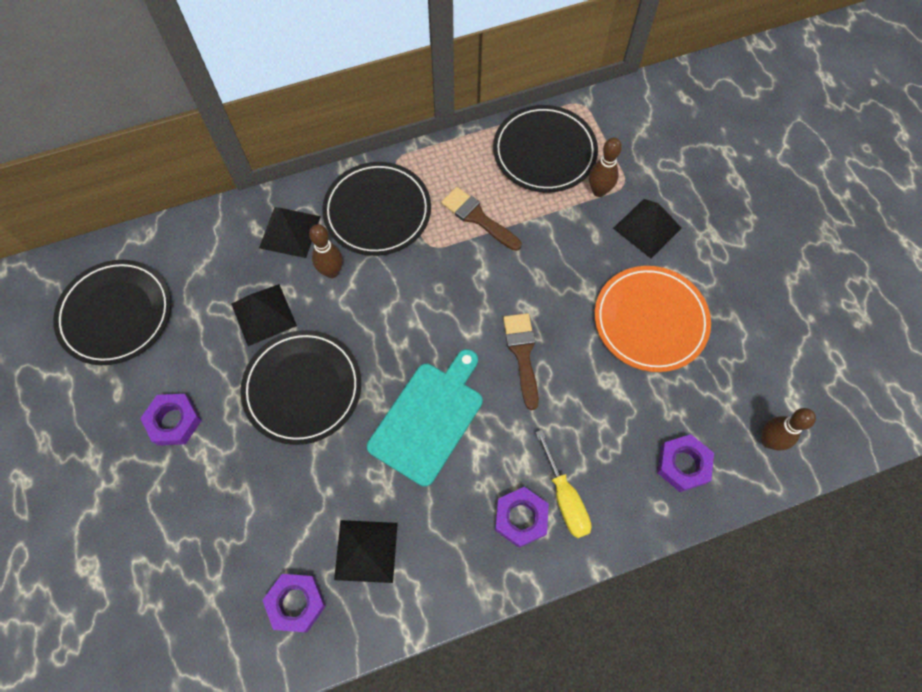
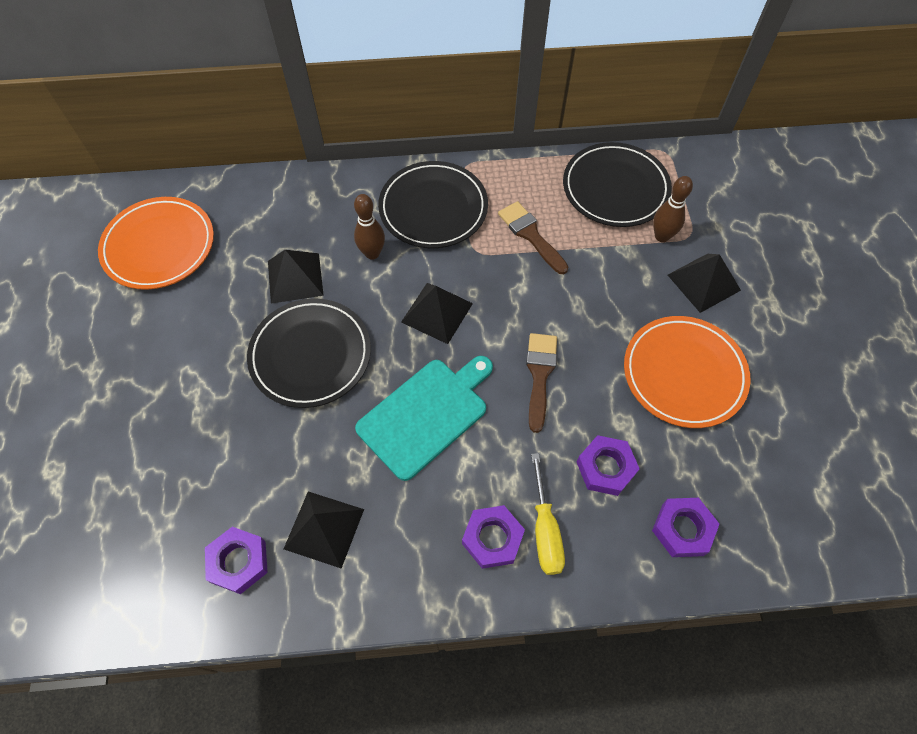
camera: 15 degrees right, 5 degrees down
black plate [53,260,171,365] -> orange plate [98,197,214,290]
purple nut [140,394,202,446] -> purple nut moved to [577,435,640,496]
black pyramid [259,207,321,258] -> black pyramid moved to [401,283,473,344]
brown bowling pin [761,408,816,451] -> none

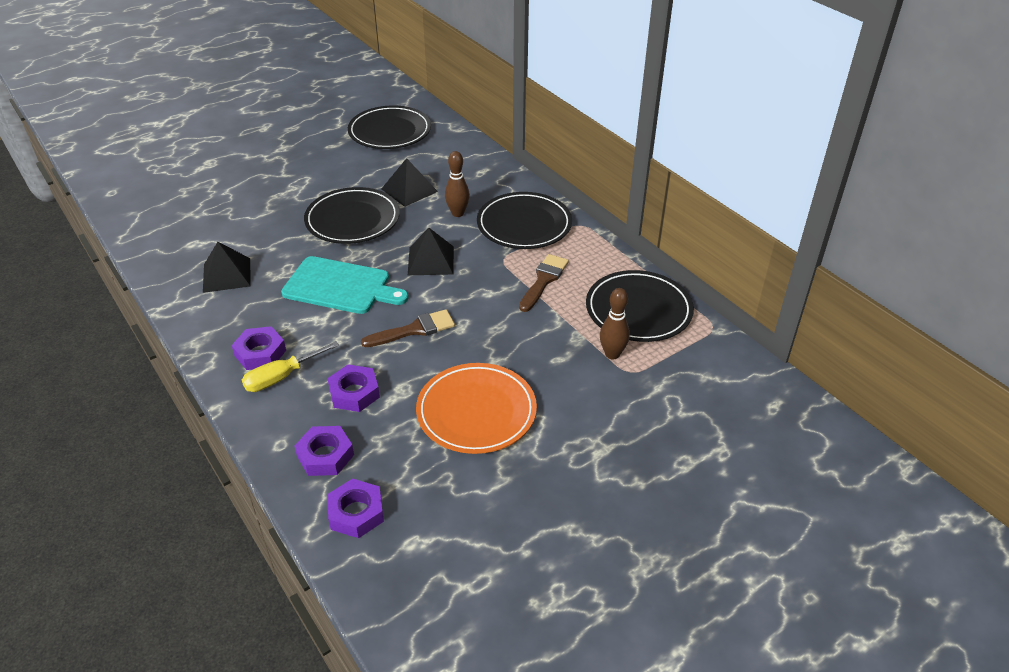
camera: 60 degrees right, 20 degrees down
orange plate [98,197,214,290] -> black plate [348,105,431,149]
purple nut [205,527,268,594] -> purple nut moved to [327,479,384,538]
black pyramid [668,254,741,313] -> none

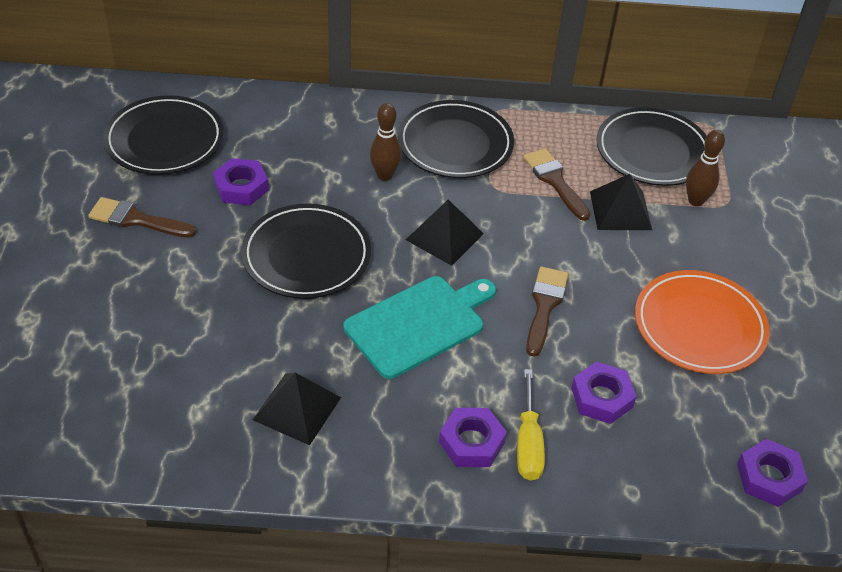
camera: 55 degrees left, 5 degrees up
purple nut [294,426,354,476] -> purple nut moved to [213,158,269,205]
black pyramid [381,158,438,207] -> black pyramid moved to [590,174,652,230]
none -> brown brush [88,197,196,237]

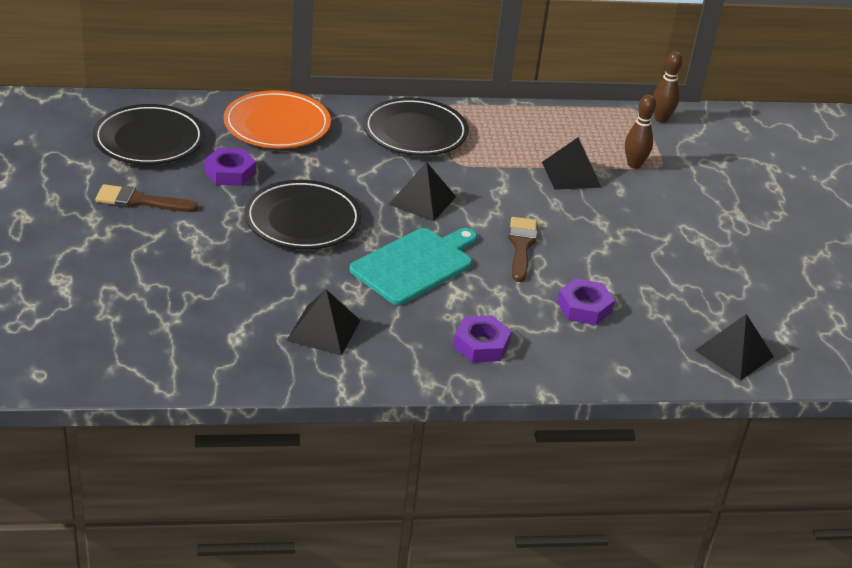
camera: 10 degrees left, 10 degrees down
brown bowling pin [370,103,402,181] -> brown bowling pin moved to [653,51,682,123]
yellow screwdriver [517,369,545,481] -> none
brown brush [523,148,590,221] -> none
black plate [596,107,707,186] -> none
orange plate [635,270,770,374] -> orange plate moved to [224,90,331,149]
purple nut [737,439,808,507] -> black pyramid [695,314,774,381]

